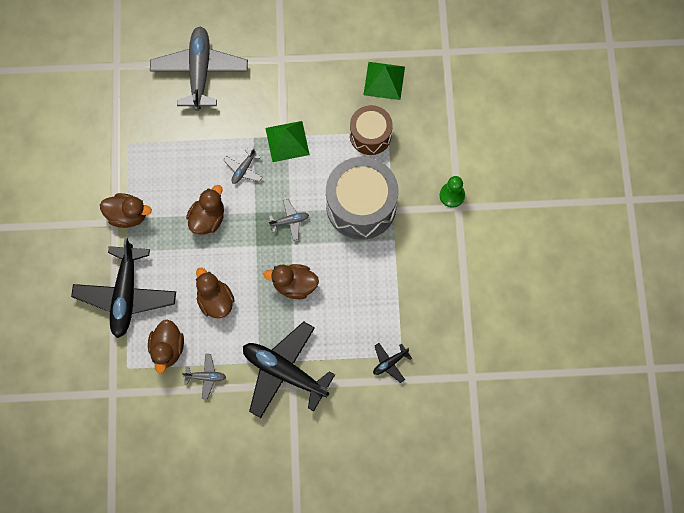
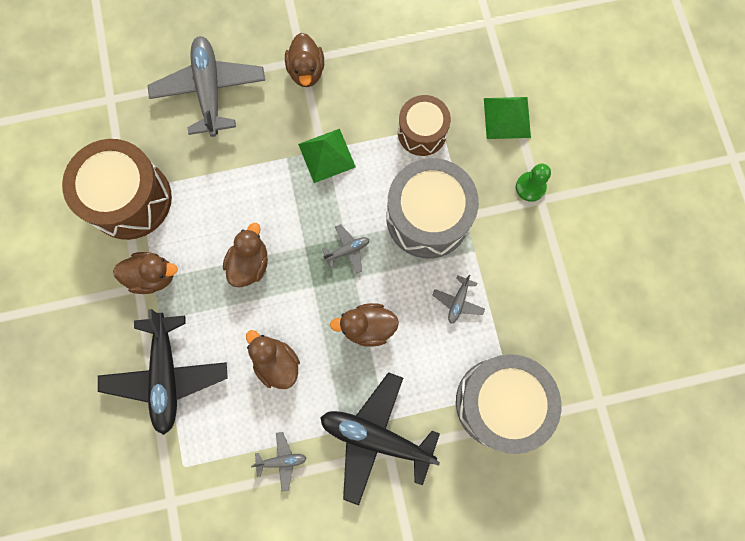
camera: 10 degrees left, 5 degrees up
brown duck [148,320,184,373] -> brown duck moved to [285,33,324,87]
grey plane [223,148,263,184] -> grey plane moved to [433,275,485,324]
green pyramid [364,62,405,100] -> green pyramid moved to [484,97,531,139]
black plane [373,343,412,383] -> grey drum [456,354,561,454]
none -> brown drum [62,139,172,240]

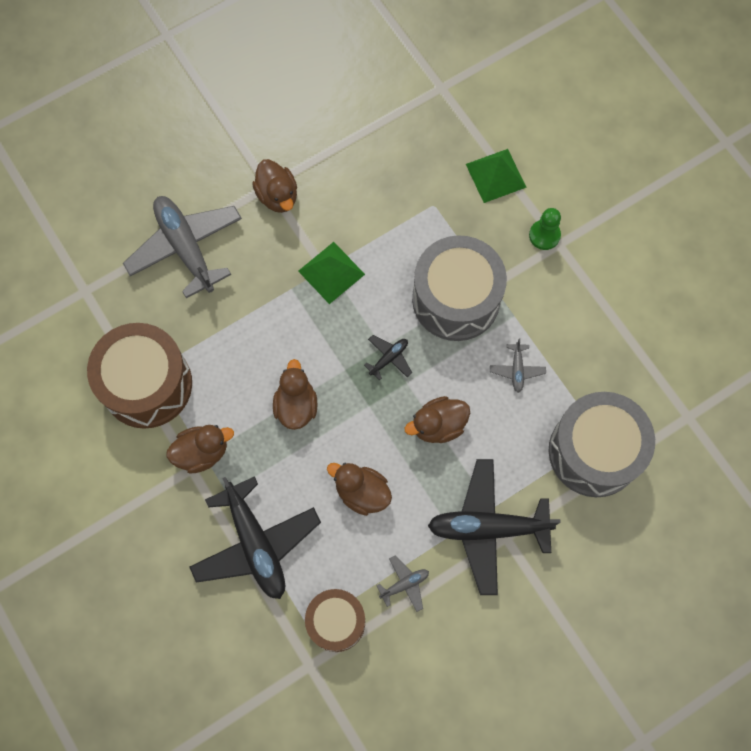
camera: 20 degrees left, 5 degrees down
grey plane [322,224,369,274] -> black plane [364,335,412,381]
brown drum [398,95,451,156] -> brown drum moved to [305,589,365,652]

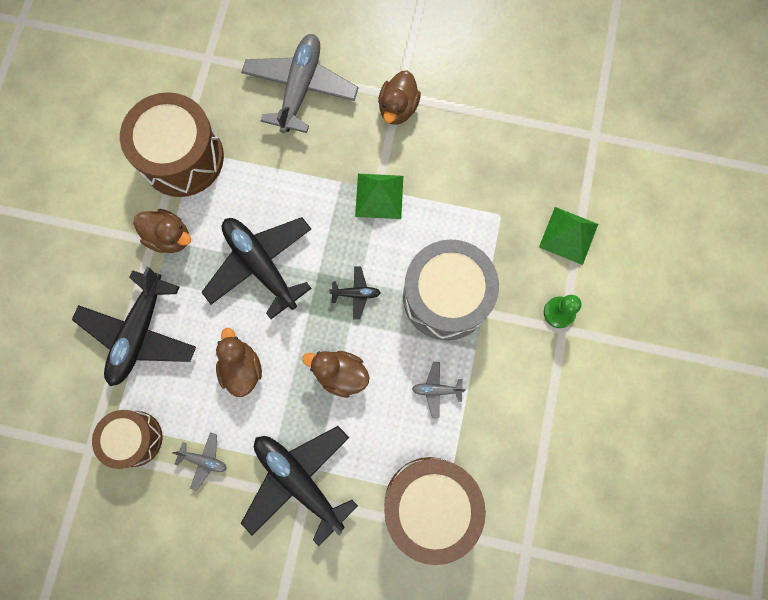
camera: 45 degrees right, 5 degrees up
brown duck [273,359,318,430] -> black plane [201,217,312,319]
grey plane [490,339,546,393] -> grey plane turned 45 degrees clockwise [412,362,466,418]
grey drum [548,392,655,497] -> brown drum [384,457,486,565]

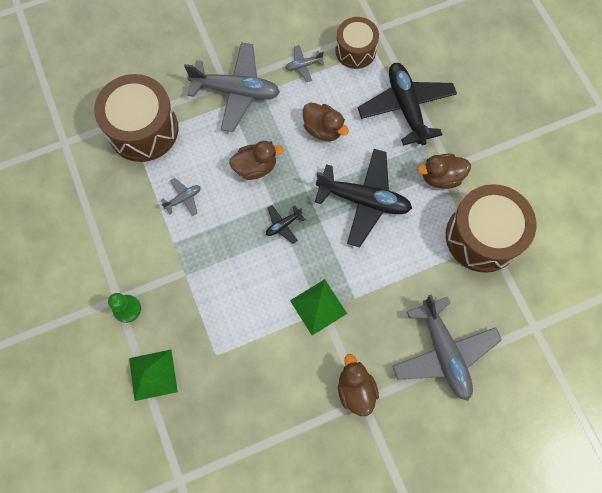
camera: 145 degrees right, 5 degrees down
black plane [241,426,358,546] -> grey plane [184,43,280,132]
grey drum [403,239,499,340] -> none

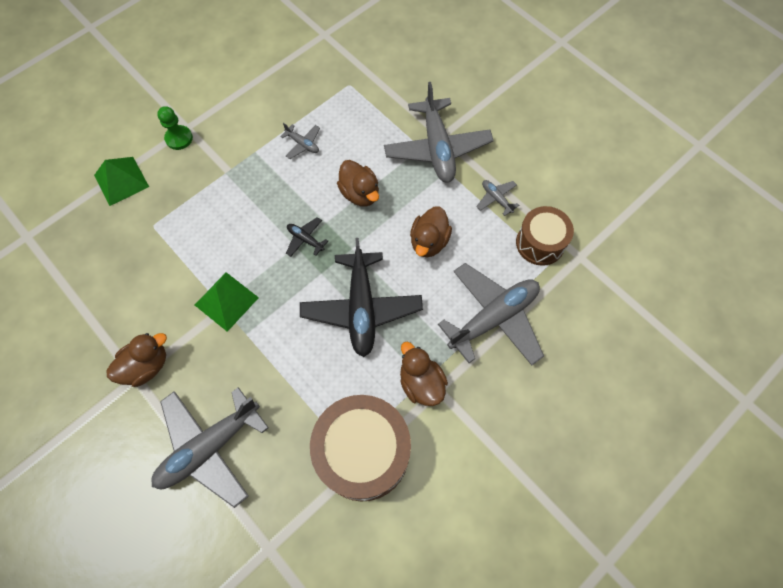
camera: 70 degrees right, 5 degrees down
brown drum [94,74,179,162] -> none
black plane [358,63,457,146] -> grey plane [438,263,544,365]

